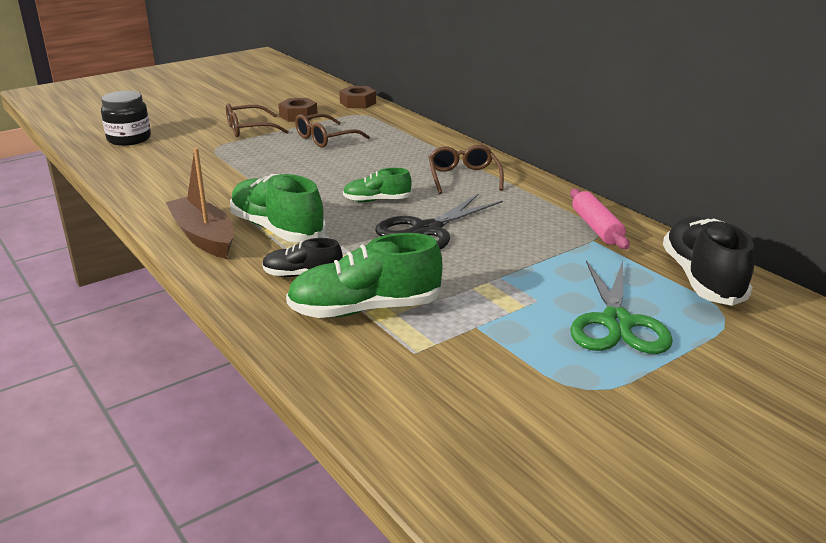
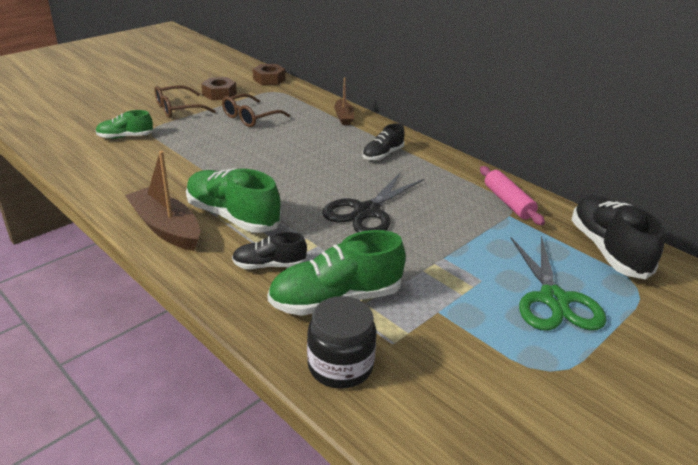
camera: 10 degrees left, 5 degrees up
black jar [101,91,151,146] -> black jar moved to [307,296,376,389]
green shoe [343,168,412,202] -> green shoe moved to [96,110,154,139]
brown glasses [428,145,504,194] -> black shoe [362,123,405,161]
none -> brown boat [334,77,354,125]

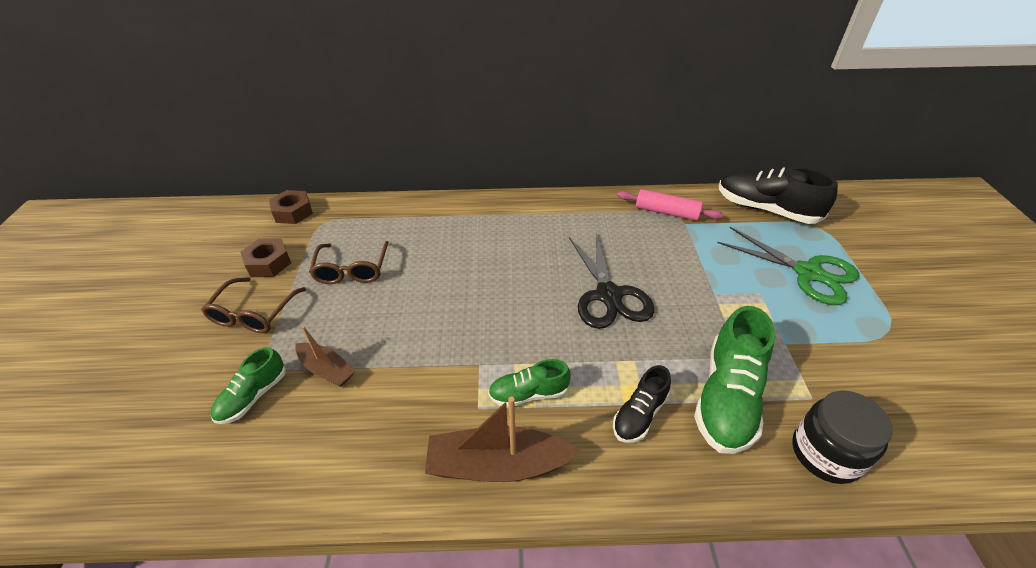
camera: 45 degrees left, 10 degrees up
green shoe [186,168,281,233] -> green shoe [488,359,571,407], size x0.56
brown boat [334,77,354,125] -> brown boat moved to [295,326,355,387]
black shoe [362,123,405,161] -> none

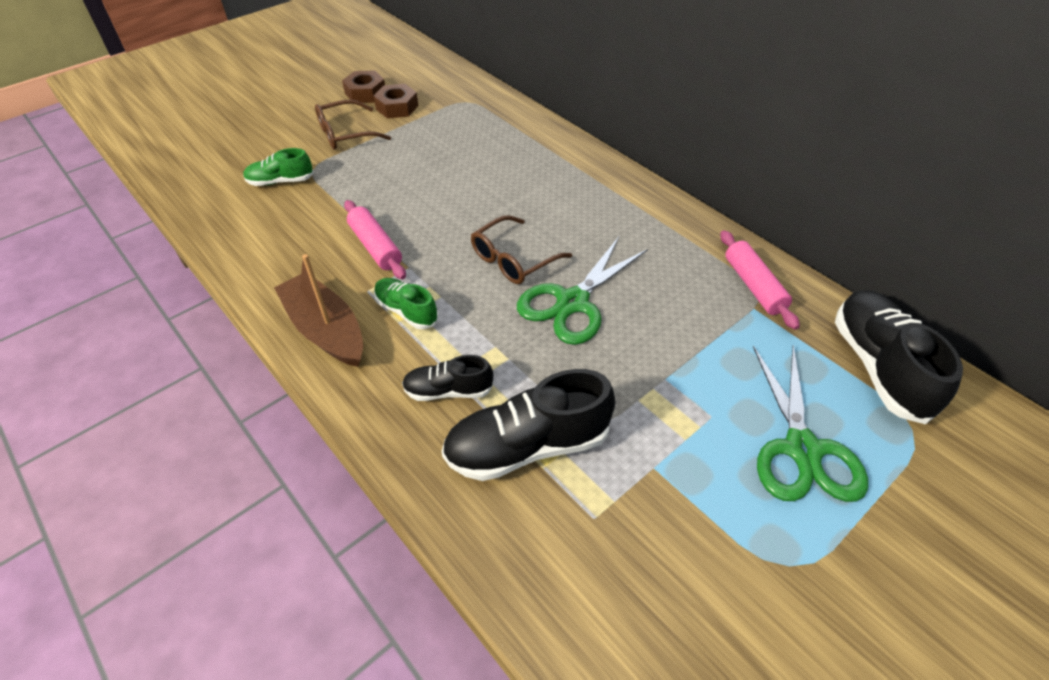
camera: 50 degrees right, 5 degrees up
brown nut [269,190,313,224] -> brown nut moved to [342,70,385,103]
brown boat [295,326,355,387] -> none
brown glasses [309,241,389,284] -> brown glasses moved to [471,215,572,284]
black scissors [569,233,654,329] -> green scissors [517,237,648,345]
green shoe [694,306,775,454] -> black shoe [441,369,615,481]
black jar [793,391,893,484] -> none
none -> pink rolling pin [344,200,406,279]

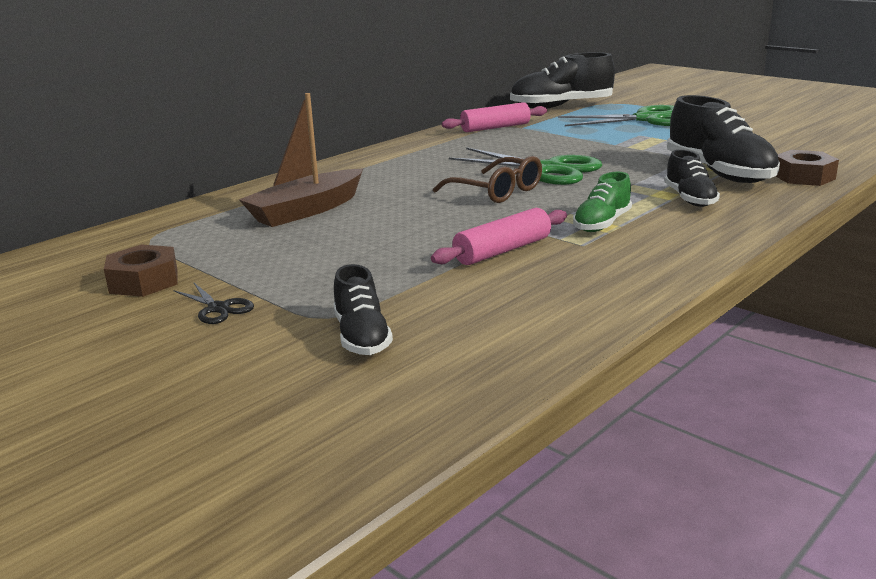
camera: 95 degrees left, 25 degrees down
green shoe [243,148,314,186] -> black shoe [334,264,393,355]
brown boat [274,254,363,367] -> brown boat moved to [239,93,363,227]
brown glasses [315,99,391,150] -> black scissors [174,283,254,324]
brown nut [342,70,385,103] -> brown nut moved to [776,150,839,186]

